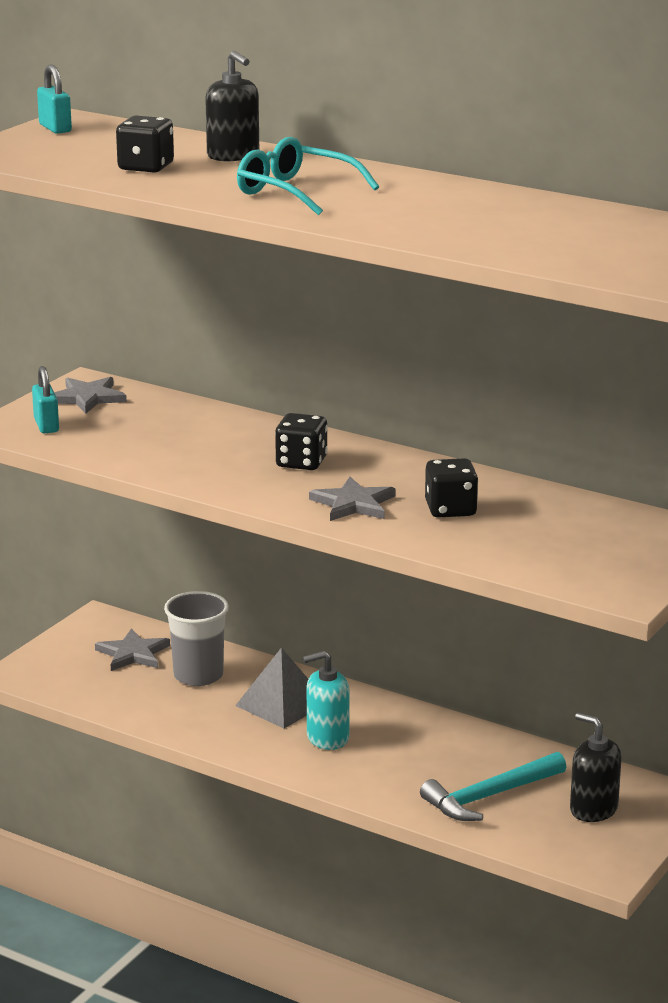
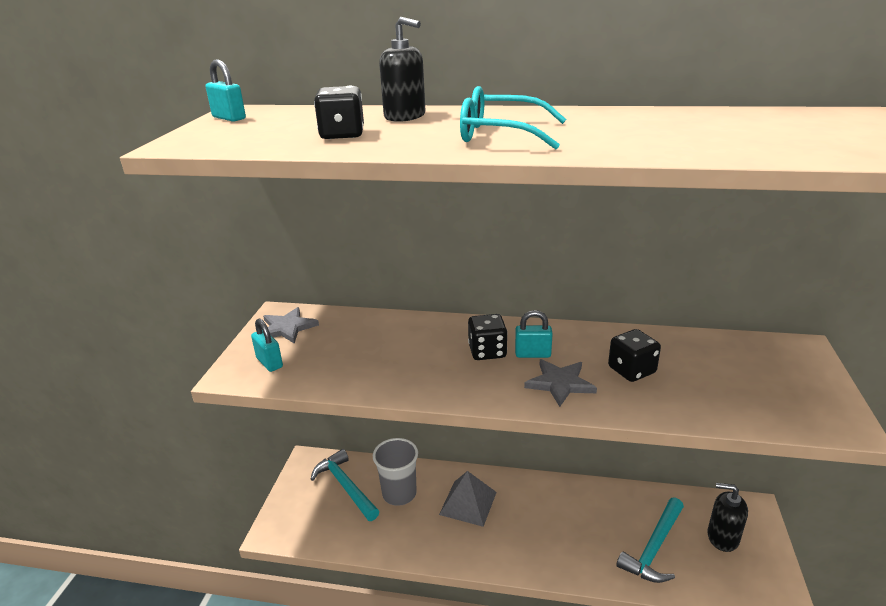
camera: 20 degrees left, 5 degrees up
grey star [95,628,170,671] -> turquoise hammer [311,449,379,521]
turquoise soap dispenser [303,651,350,750] -> none
none -> turquoise padlock [515,310,553,358]

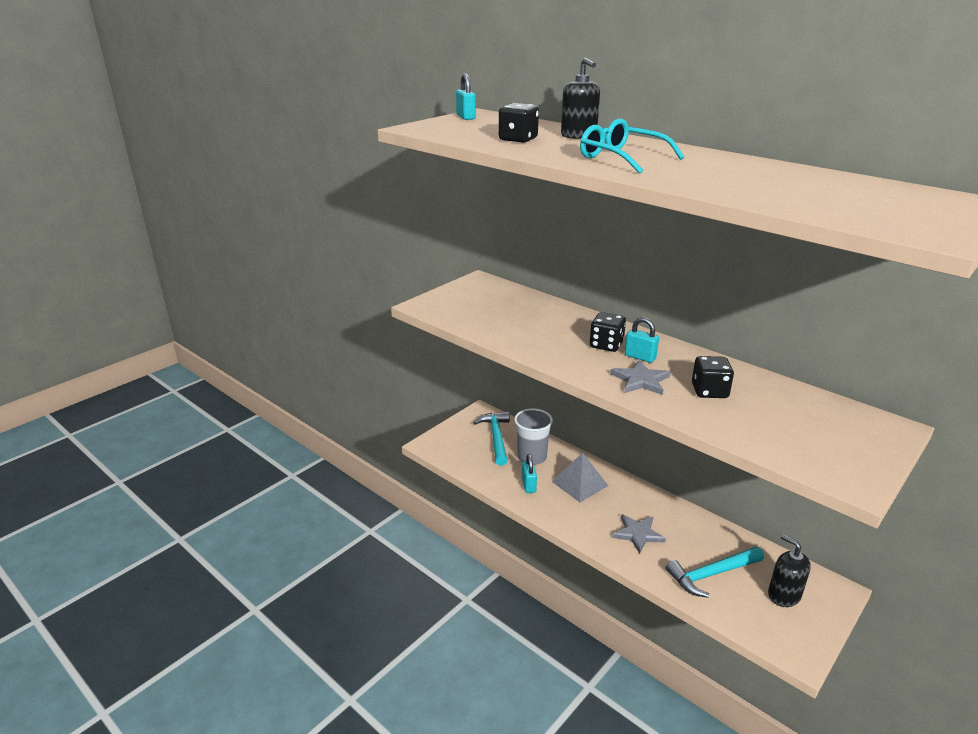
camera: 30 degrees right, 0 degrees up
turquoise padlock [251,319,283,372] -> turquoise padlock moved to [522,454,537,493]
grey star [263,307,319,344] -> grey star moved to [612,514,666,554]

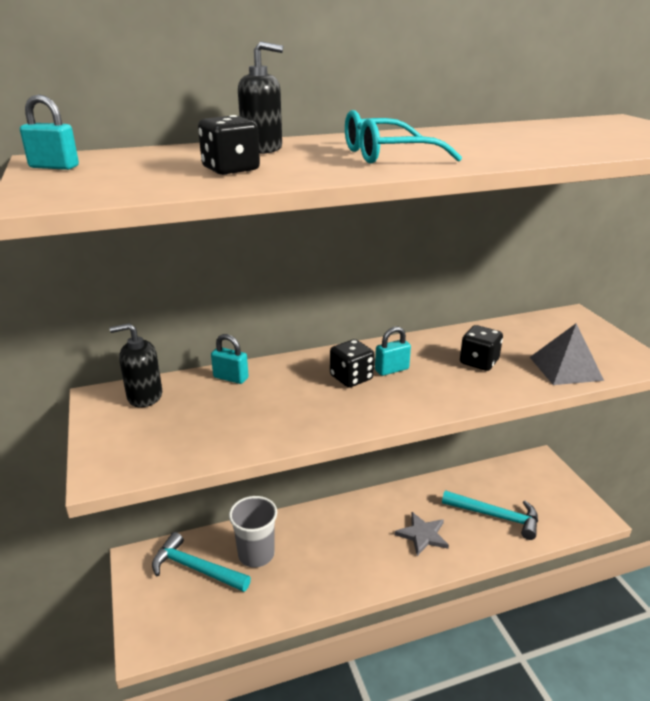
camera: 60 degrees left, 0 degrees up
turquoise padlock [522,454,537,493] -> turquoise padlock moved to [211,334,248,384]
grey pyramid [552,452,608,502] -> grey pyramid moved to [530,323,604,385]
grey star [610,360,671,395] -> none
turquoise hammer [666,546,764,598] -> turquoise hammer turned 75 degrees counterclockwise [442,490,538,540]
black soap dispenser [768,534,811,607] -> black soap dispenser moved to [109,323,162,407]

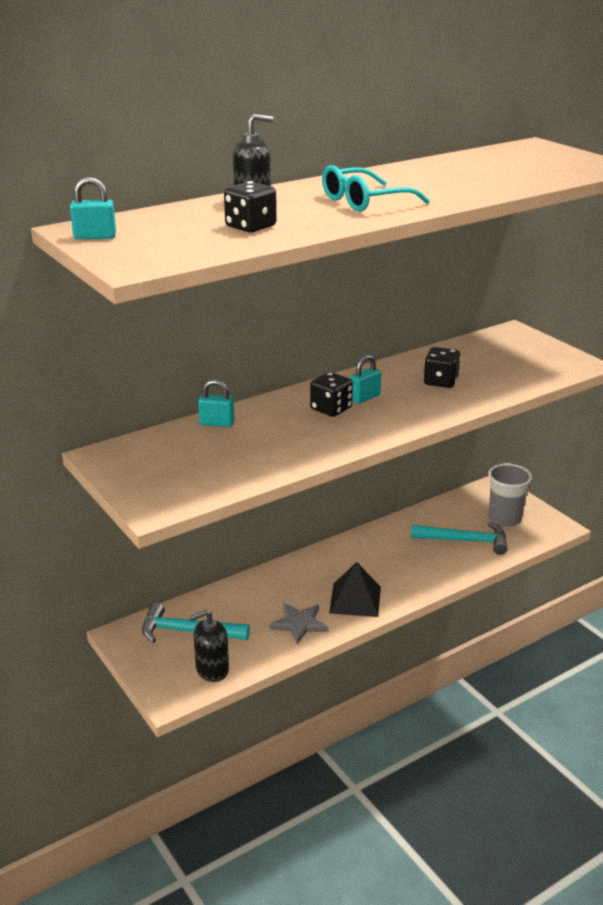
camera: 15 degrees left, 0 degrees up
black soap dispenser [109,323,162,407] -> black soap dispenser moved to [189,610,229,682]
grey cup [229,496,277,568] -> grey cup moved to [488,464,532,527]
grey star [395,512,449,556] -> grey star moved to [269,603,328,644]
grey pyramid [530,323,604,385] -> none
none -> black pyramid [329,562,381,617]

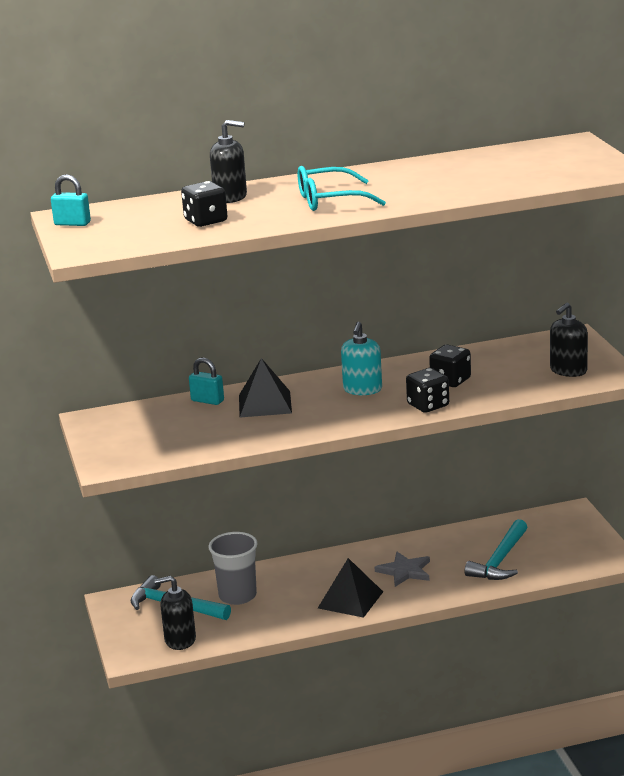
camera: 20 degrees right, 5 degrees down
grey star [269,603,328,644] -> grey star moved to [375,552,430,587]
black dice [310,372,353,417] -> black dice moved to [406,368,449,413]
turquoise padlock [350,355,381,404] -> turquoise soap dispenser [341,322,382,395]
turquoise hammer [411,522,508,555] -> turquoise hammer turned 90 degrees clockwise [465,519,527,580]
grey cup [488,464,532,527] -> grey cup moved to [208,532,258,605]
none -> black pyramid [239,358,292,418]
none -> black soap dispenser [550,302,588,377]

